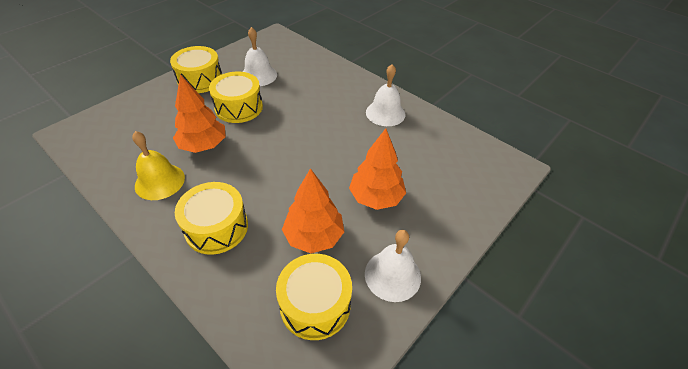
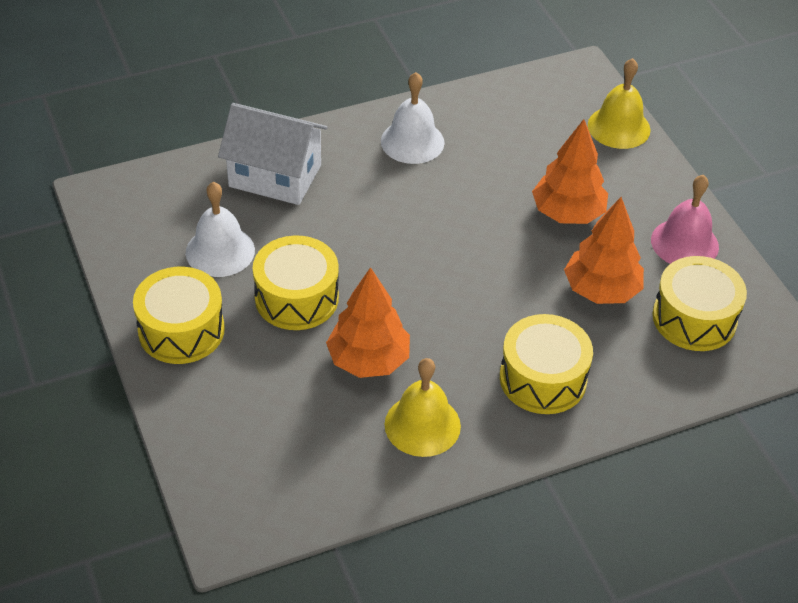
camera: 65 degrees left, 0 degrees up
white bell [365,230,421,302] -> pink bell [651,175,719,264]
none -> white house [218,103,328,205]
none -> yellow bell [588,58,651,149]

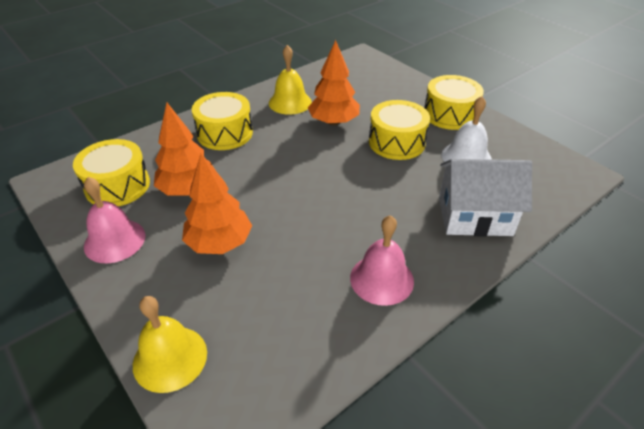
camera: 165 degrees right, 5 degrees down
white bell [381,72,444,164] -> pink bell [350,215,414,306]

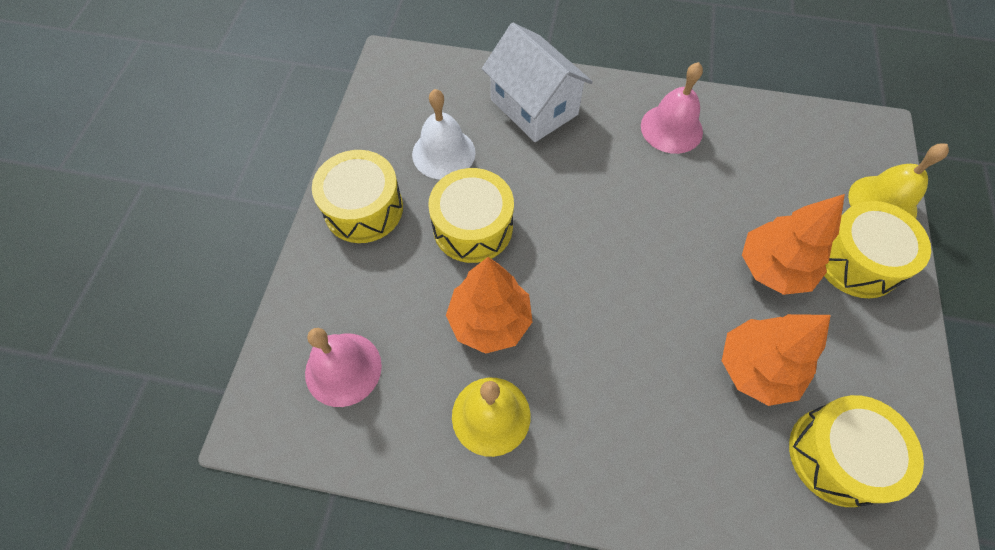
camera: 130 degrees left, 20 degrees up
pink bell [84,177,145,263] -> pink bell moved to [305,328,382,407]
yellow drum [192,92,253,150] -> yellow drum moved to [824,201,931,298]

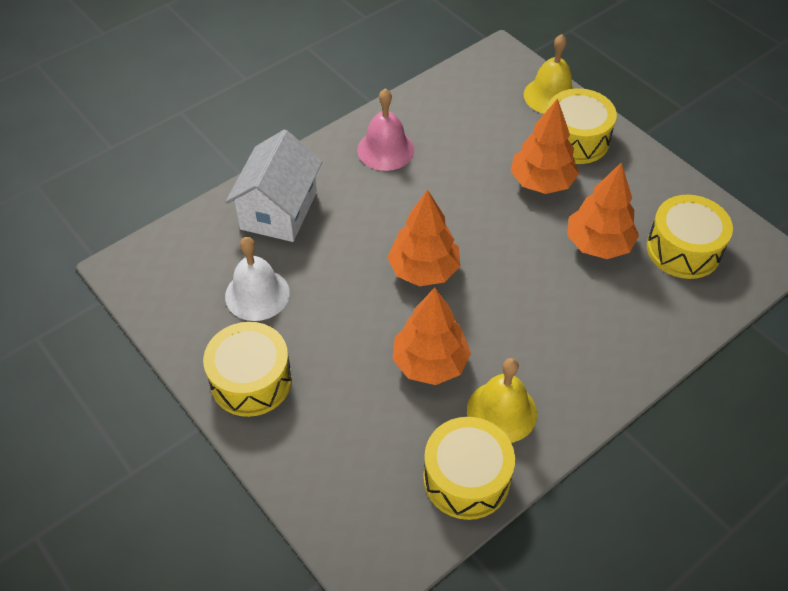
camera: 50 degrees left, 10 degrees down
pink bell [305,328,382,407] -> none
yellow drum [428,168,514,263] -> yellow drum moved to [423,417,515,520]
white house [482,23,593,142] -> white house turned 75 degrees counterclockwise [225,129,322,242]
none -> orange tree [387,189,460,286]

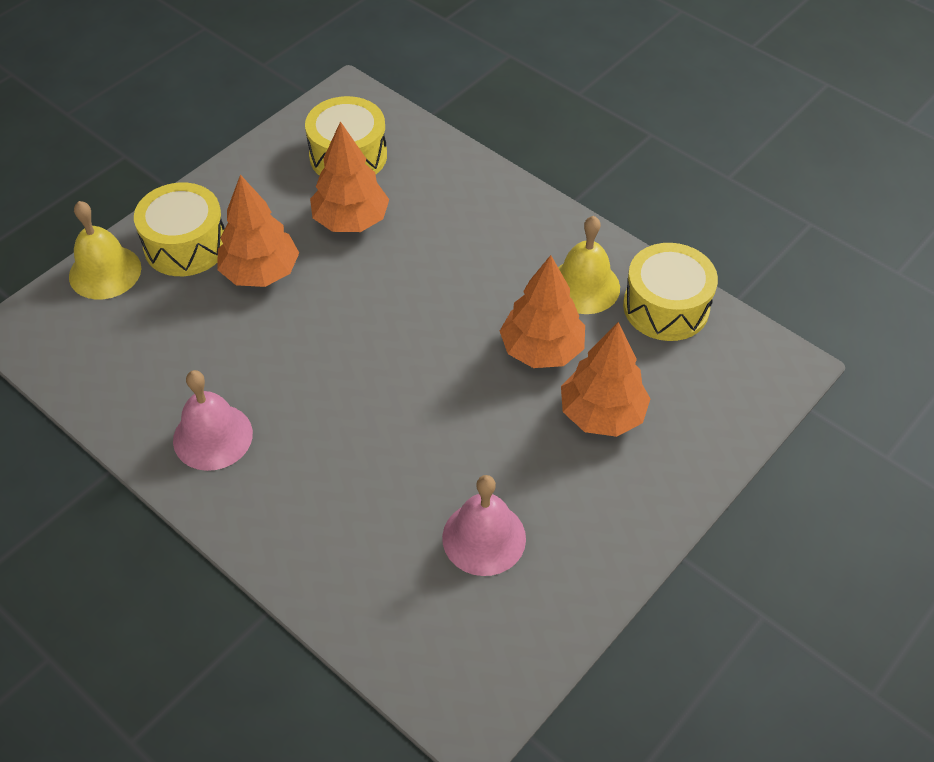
camera: 100 degrees left, 0 degrees up
yellow drum [203,322,292,417] -> none
white house [225,129,322,242] -> none
white bell [225,237,290,321] -> pink bell [442,475,526,576]
orange tree [387,189,460,286] -> orange tree moved to [561,322,651,437]

